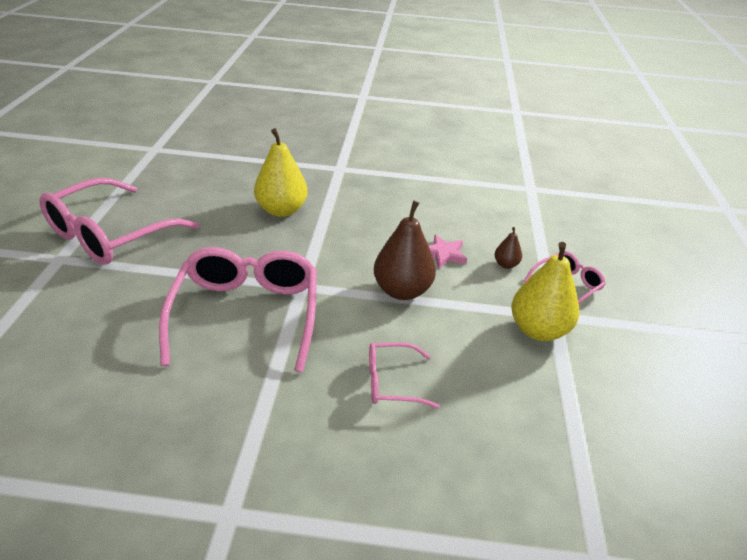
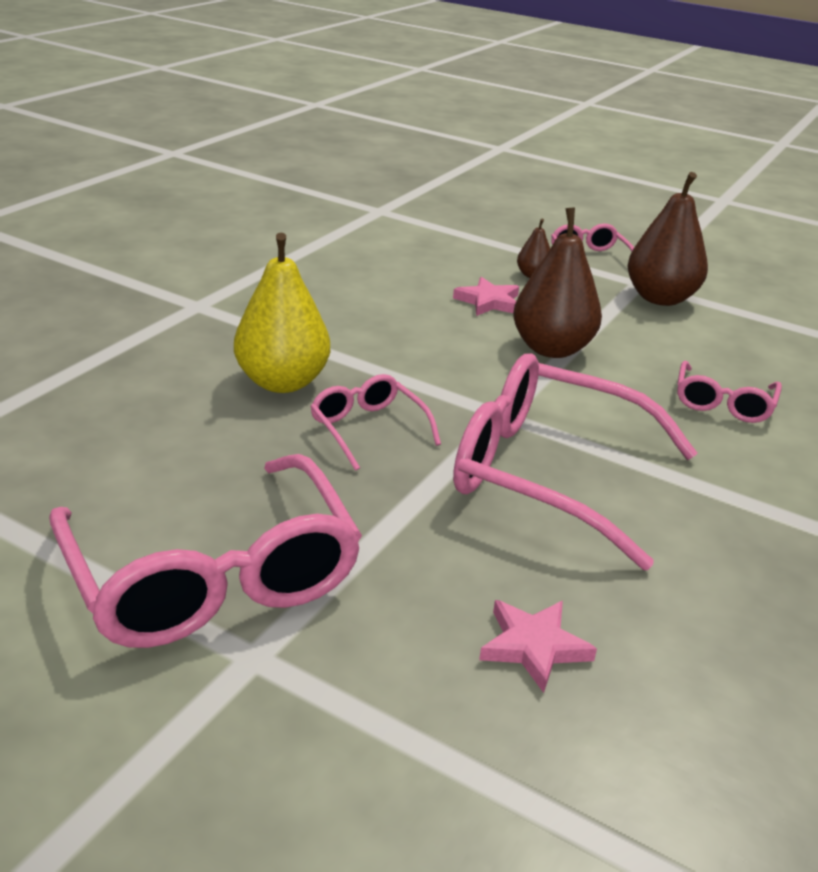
camera: 65 degrees left, 5 degrees down
yellow pear [511,242,579,341] -> brown pear [628,172,708,306]
none -> pink glasses [310,374,441,471]
none -> pink star [479,600,597,693]

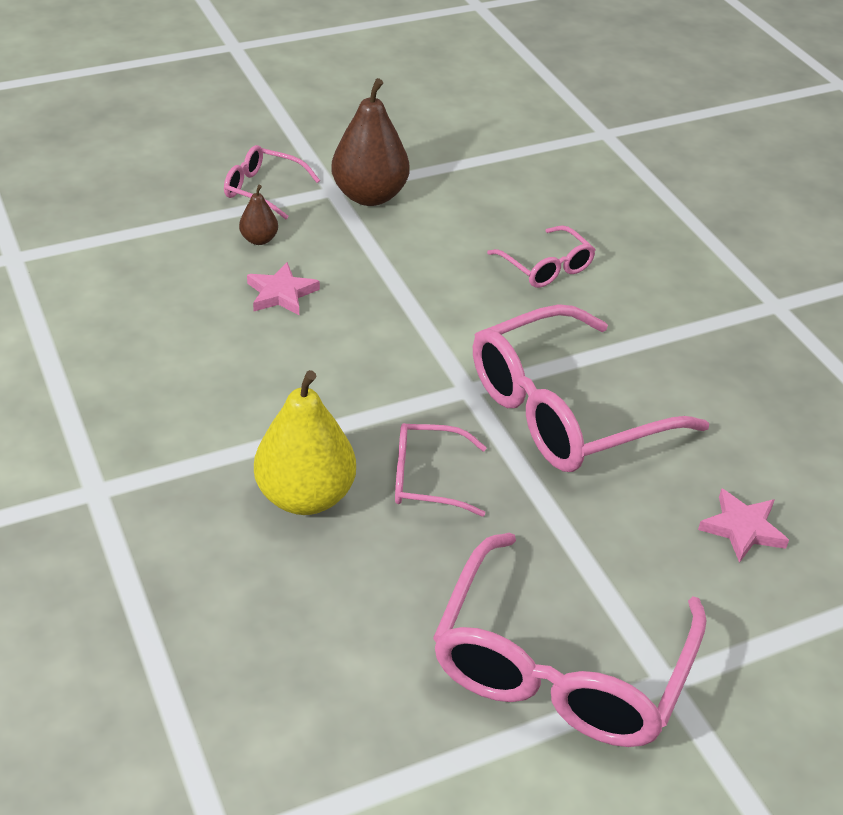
camera: 55 degrees left, 10 degrees up
pink glasses [49,454,362,648] -> pink glasses turned 105 degrees clockwise [433,533,707,747]
brown pear [513,207,602,358] -> none

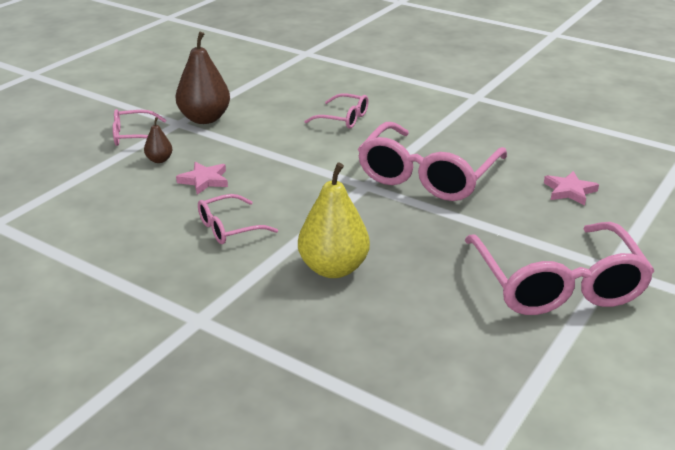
camera: 30 degrees left, 10 degrees down
pink glasses [395,423,487,517] -> pink glasses moved to [198,194,278,244]

